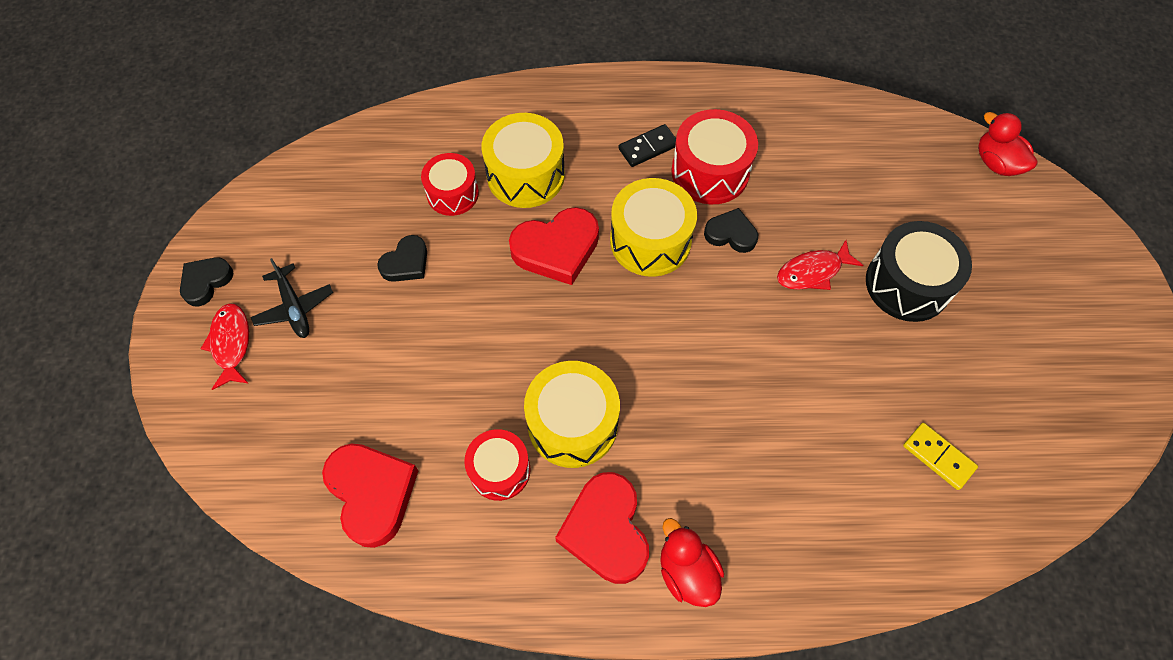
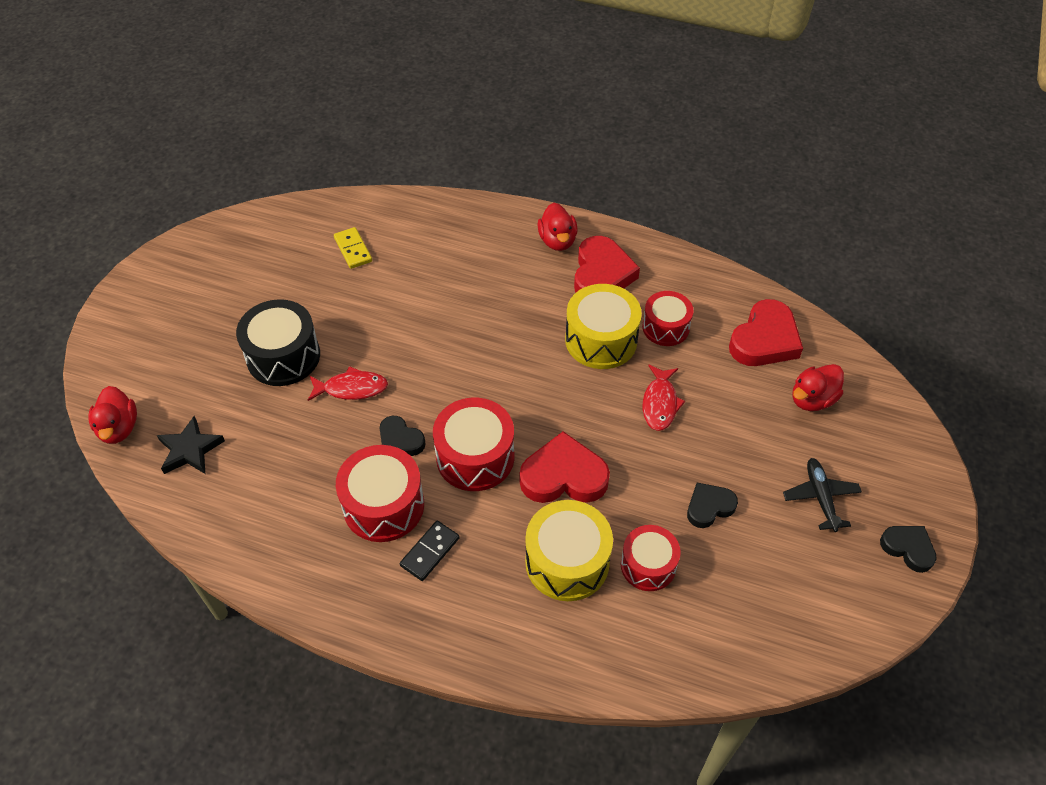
camera: 160 degrees left, 10 degrees down
black heart [180,257,233,307] -> black heart turned 105 degrees counterclockwise [880,526,937,573]
red fish [201,303,249,390] -> red fish moved to [643,365,685,431]
red heart [322,443,419,548] -> red heart turned 135 degrees counterclockwise [729,299,803,366]
yellow drum [610,178,697,277] -> red drum [433,398,514,491]
black domino [618,124,676,167] -> black domino turned 45 degrees counterclockwise [400,520,460,581]
none -> black star [157,416,225,474]
none -> red duck [792,364,844,411]

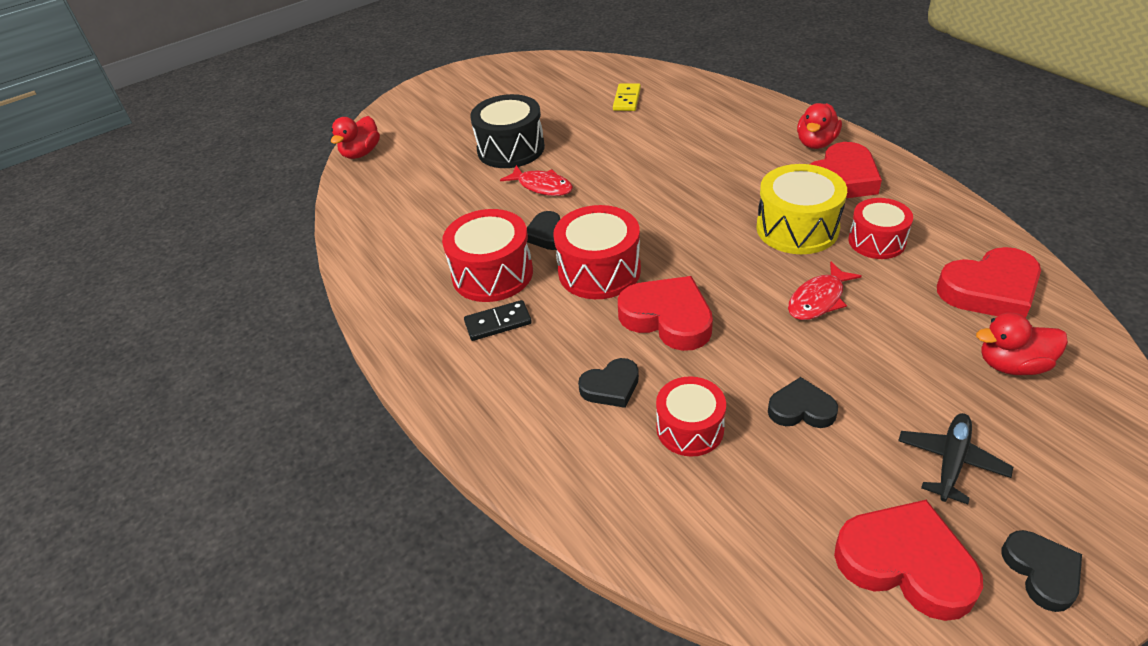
camera: 40 degrees right, 10 degrees down
black star [157,416,225,474] -> none
yellow drum [525,500,613,601] -> black heart [578,358,639,408]
none -> red heart [834,500,983,621]

